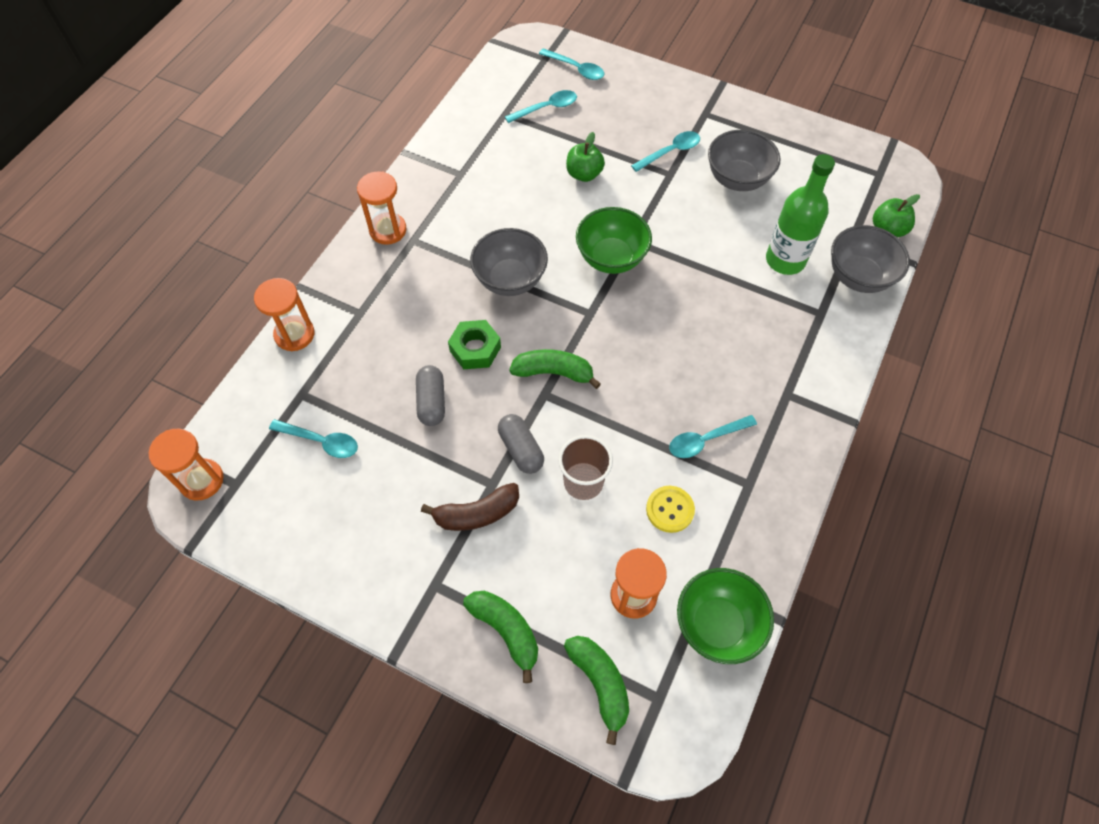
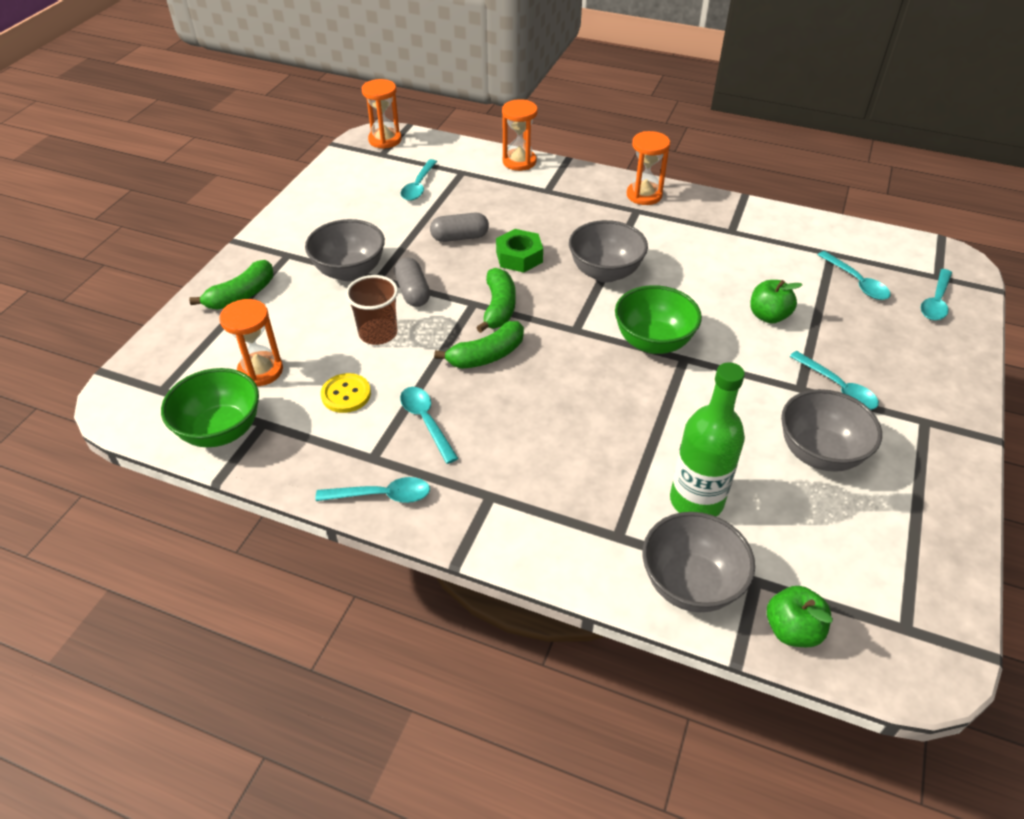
camera: 85 degrees right, 15 degrees down
brown banana [421,483,519,531] -> grey bowl [305,219,385,281]
grey capsule [498,414,544,474] -> grey capsule turned 75 degrees counterclockwise [394,258,430,307]
green banana [564,636,629,745] -> green banana moved to [434,321,524,369]
none -> turquoise spoon [315,477,430,503]

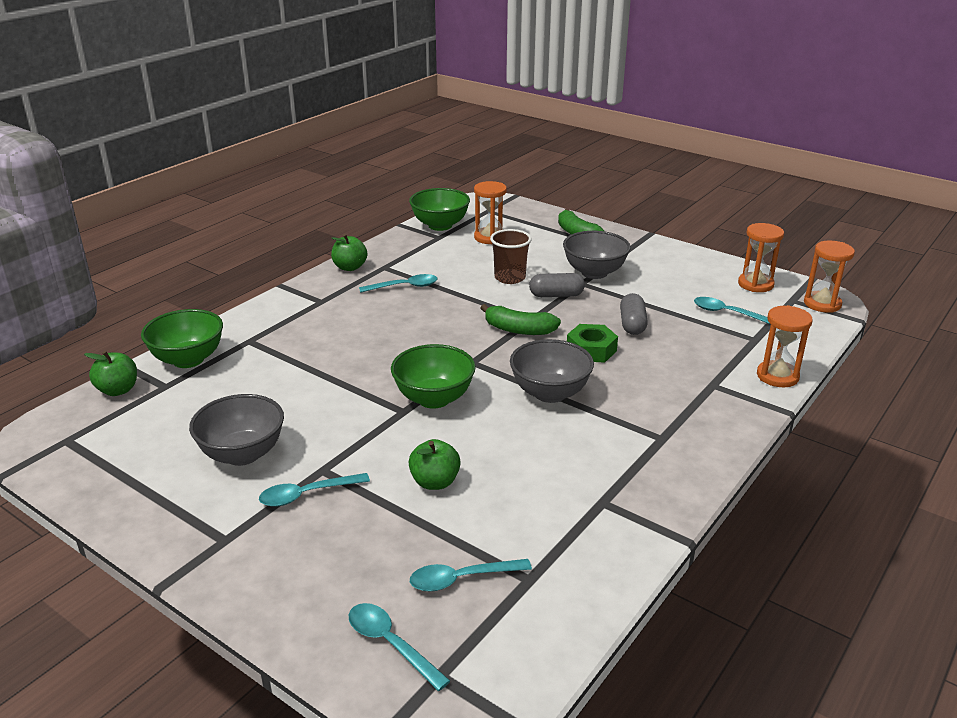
camera: 105 degrees right, 15 degrees down
turquoise spoon [315,477,430,503] -> green apple [331,234,367,271]
yellow button [321,373,371,413] -> none
green banana [434,321,524,369] -> none
orange hourglass [627,131,670,205] -> orange hourglass moved to [738,223,784,292]
grey bowl [643,512,755,612] -> green bowl [141,309,223,368]
green bottle [670,362,745,516] -> none

